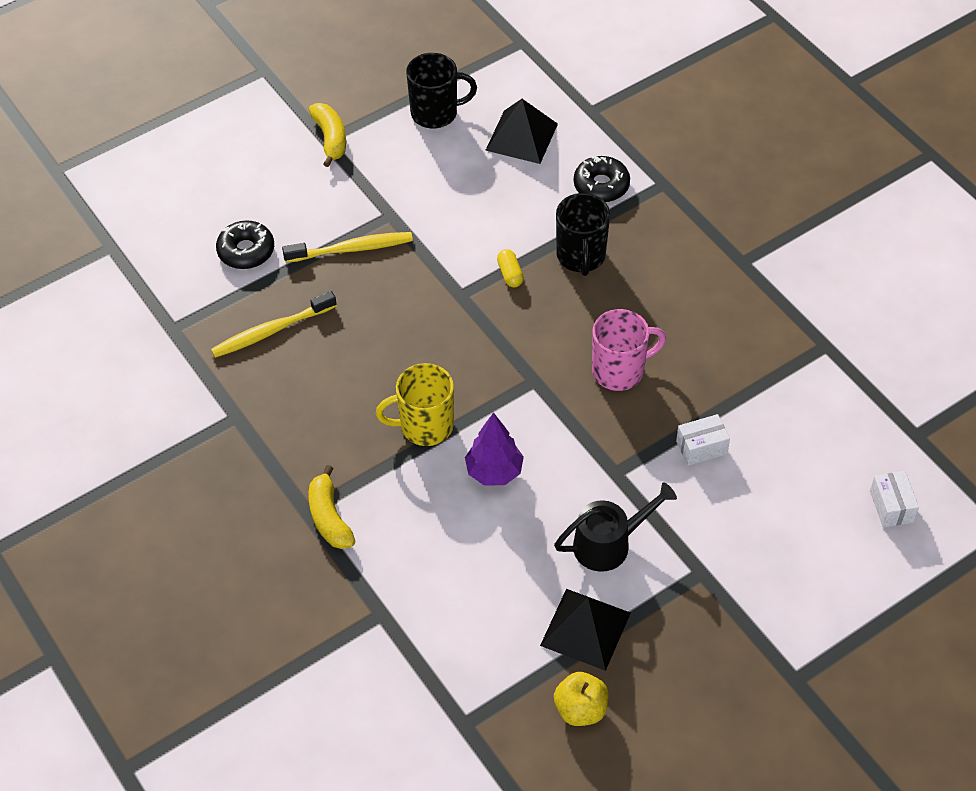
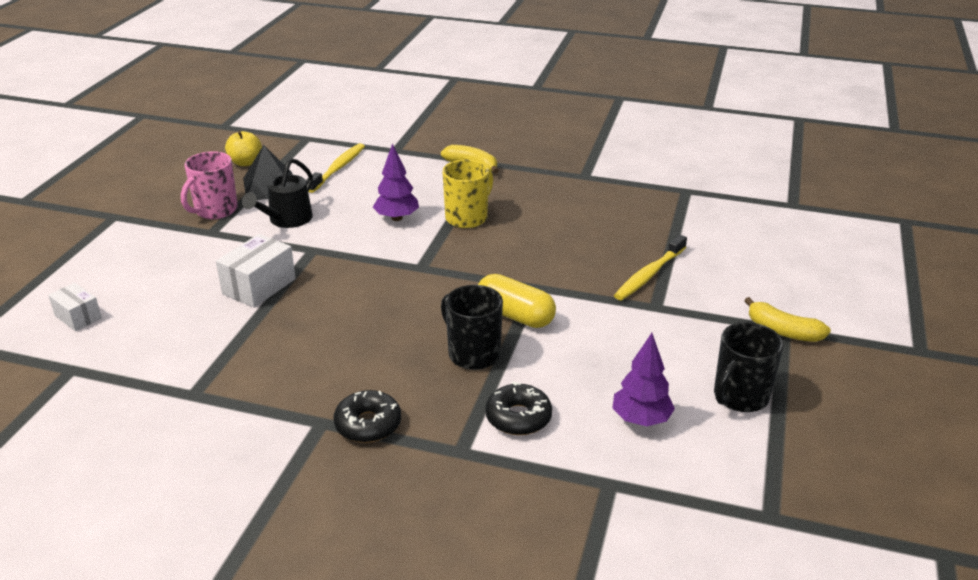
camera: 140 degrees right, 20 degrees down
yellow toothbrush [211,291,337,358] -> yellow toothbrush moved to [306,143,365,193]
black donut [216,220,274,269] -> black donut moved to [334,390,401,443]
black pyramid [485,99,558,164] -> purple tree [612,333,675,426]
yellow capsule [497,249,524,287] -> yellow capsule [478,274,556,328], size x1.96
pink mug [592,309,666,391] -> pink mug moved to [181,151,238,219]
white box [676,414,730,466] -> white box [216,234,296,308], size x1.59

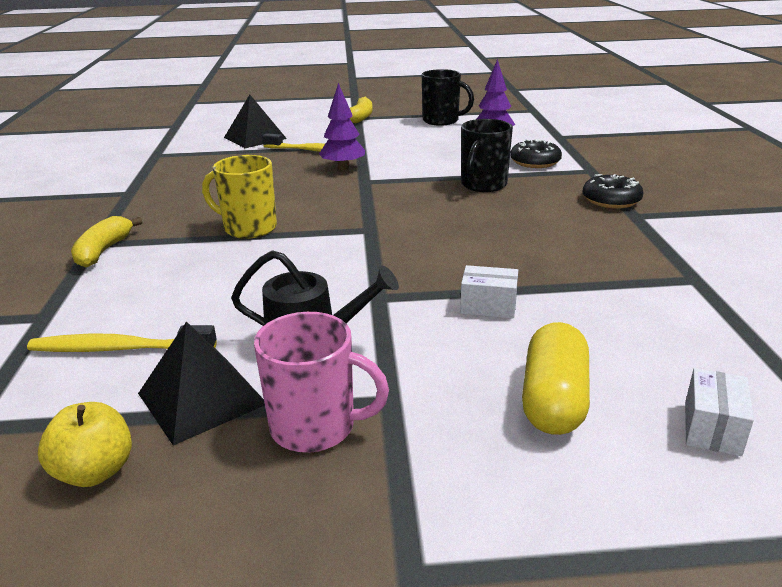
camera: 110 degrees left, 5 degrees down
white box [216,234,296,308] -> white box [460,265,518,319], size x0.63
purple tree [373,144,419,221] -> purple tree moved to [319,83,365,170]
yellow capsule [478,274,556,328] -> yellow capsule moved to [522,322,590,435]
none -> black pyramid [224,95,287,148]

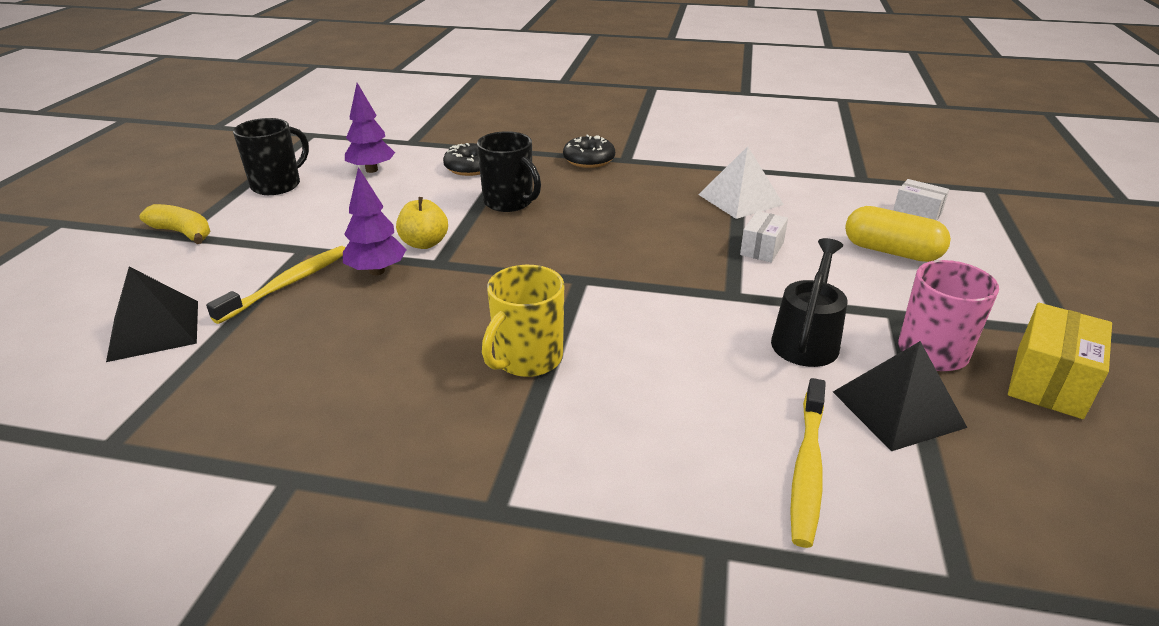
camera: 75 degrees left, 5 degrees up
yellow apple [38,402,132,487] -> yellow apple moved to [396,197,448,249]
yellow banana [71,216,142,267] -> none
none -> white pyramid [698,146,784,219]
none -> yellow box [1008,303,1112,419]

